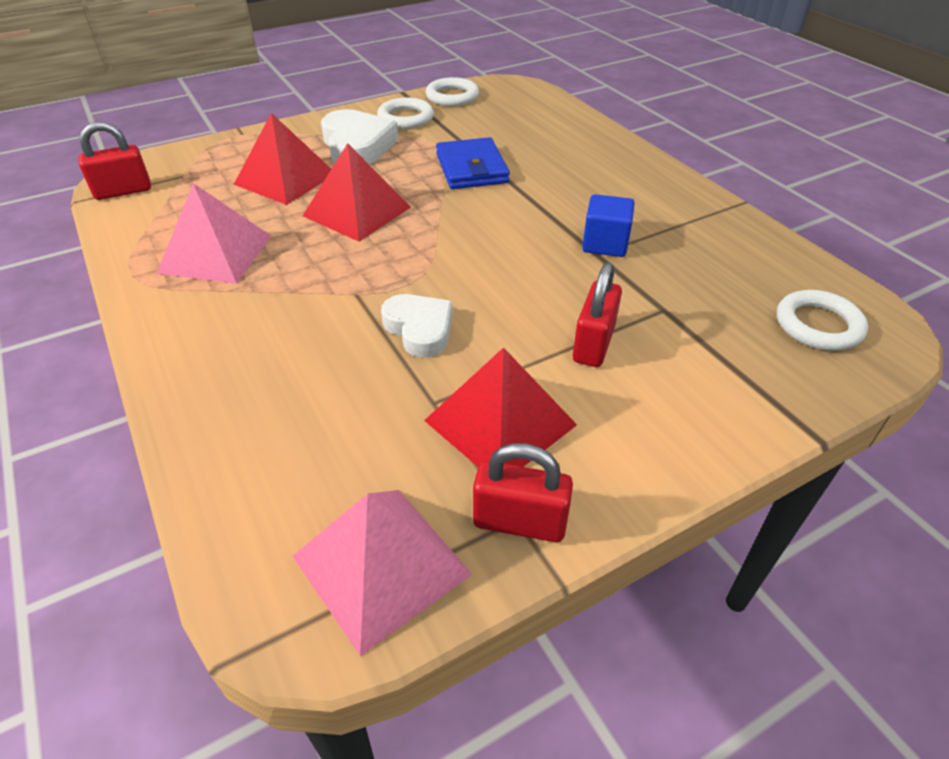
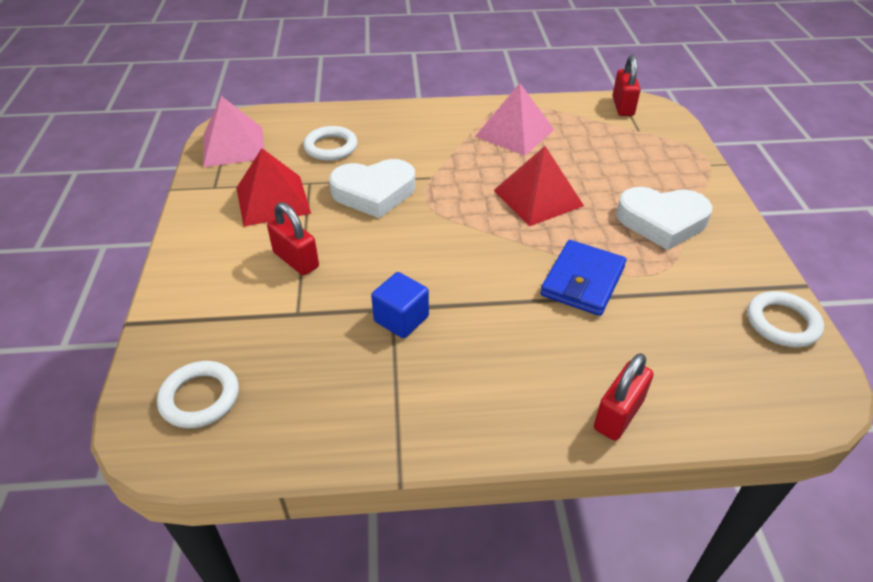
camera: 115 degrees right, 0 degrees up
red pyramid [234,113,331,205] -> none
white ring [377,97,434,129] -> white ring moved to [303,126,357,161]
white heart [381,294,453,358] -> white heart [329,159,415,218], size x1.50
blue wallet [436,137,510,189] -> blue wallet turned 75 degrees counterclockwise [540,240,626,316]
red padlock [473,443,573,542] -> red padlock moved to [594,353,653,441]

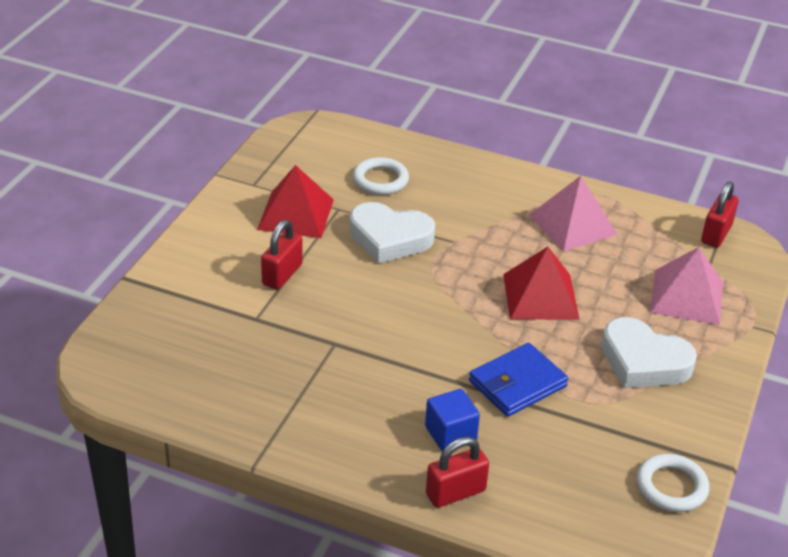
camera: 25 degrees right, 5 degrees down
white ring [157,361,239,428] -> none
pink pyramid [203,96,265,167] -> pink pyramid moved to [650,247,723,325]
red padlock [267,202,319,275] -> red padlock turned 45 degrees clockwise [261,220,303,290]
blue cube [371,272,429,338] -> blue cube moved to [425,389,480,451]

